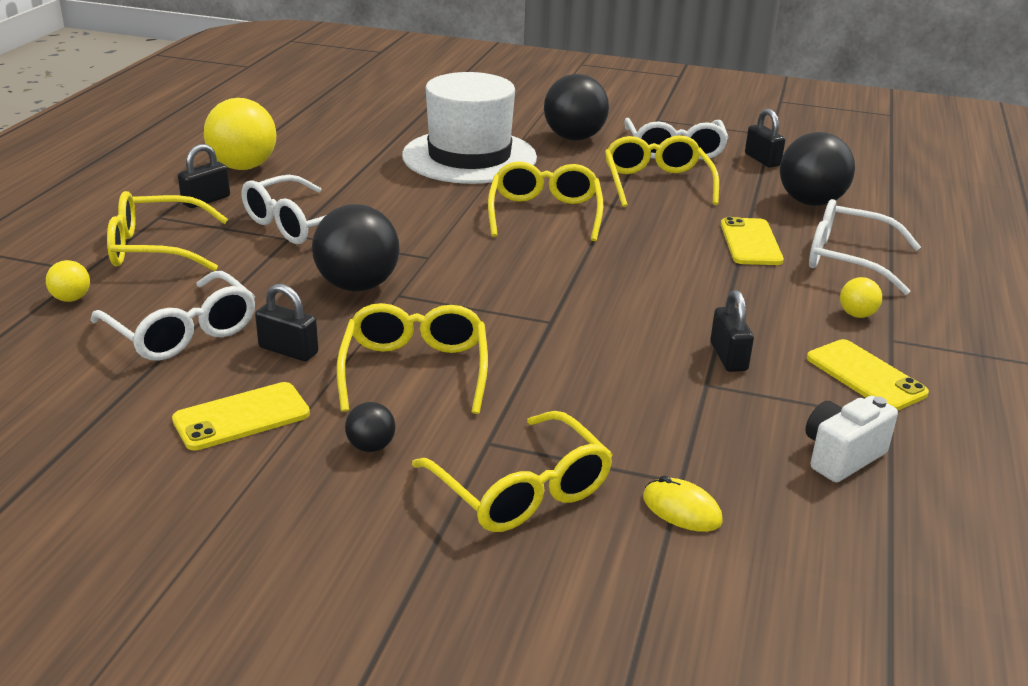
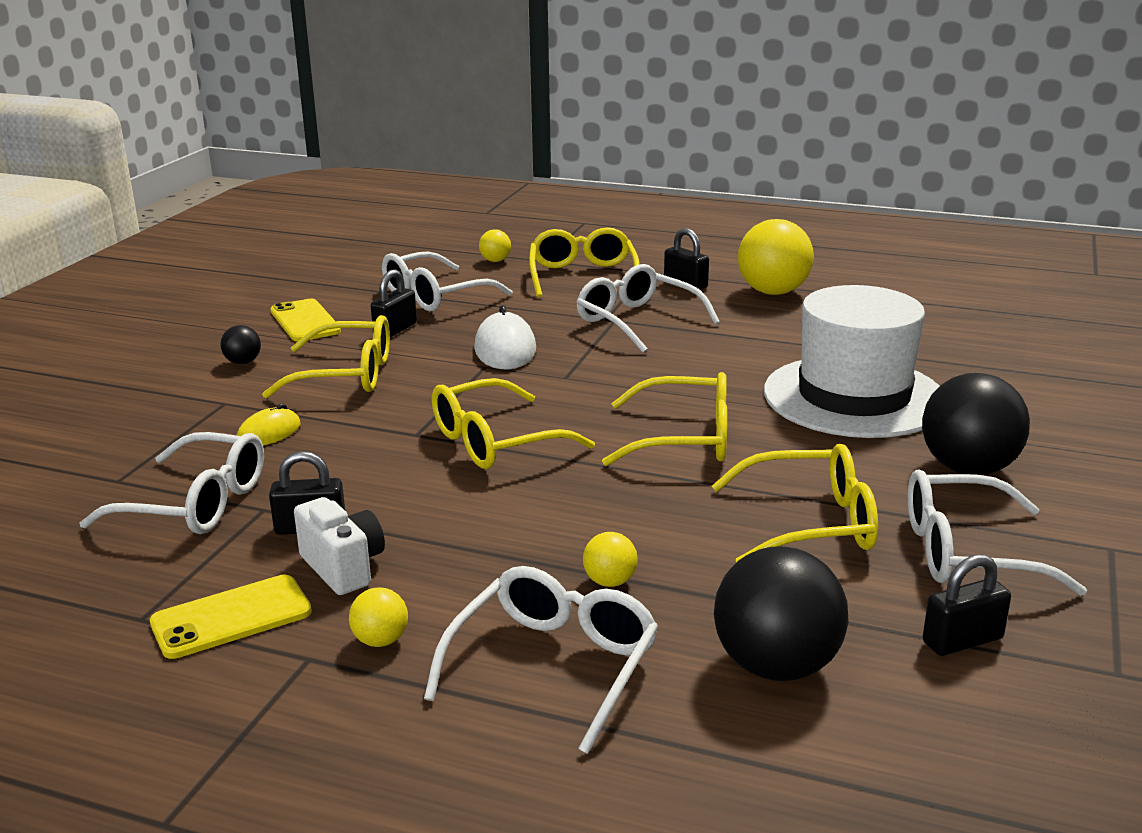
camera: 95 degrees right, 5 degrees down
black ball [312,204,400,291] -> white mouse [474,305,536,369]
yellow glasses [412,411,613,532] -> yellow glasses moved to [432,378,595,469]
yellow mouse [643,475,723,532] -> yellow mouse moved to [237,404,301,446]
yellow phone [721,217,784,265] -> yellow ball [583,532,638,587]
white camera [805,396,898,482] -> white camera moved to [294,497,385,595]
none -> white glasses [80,432,264,534]

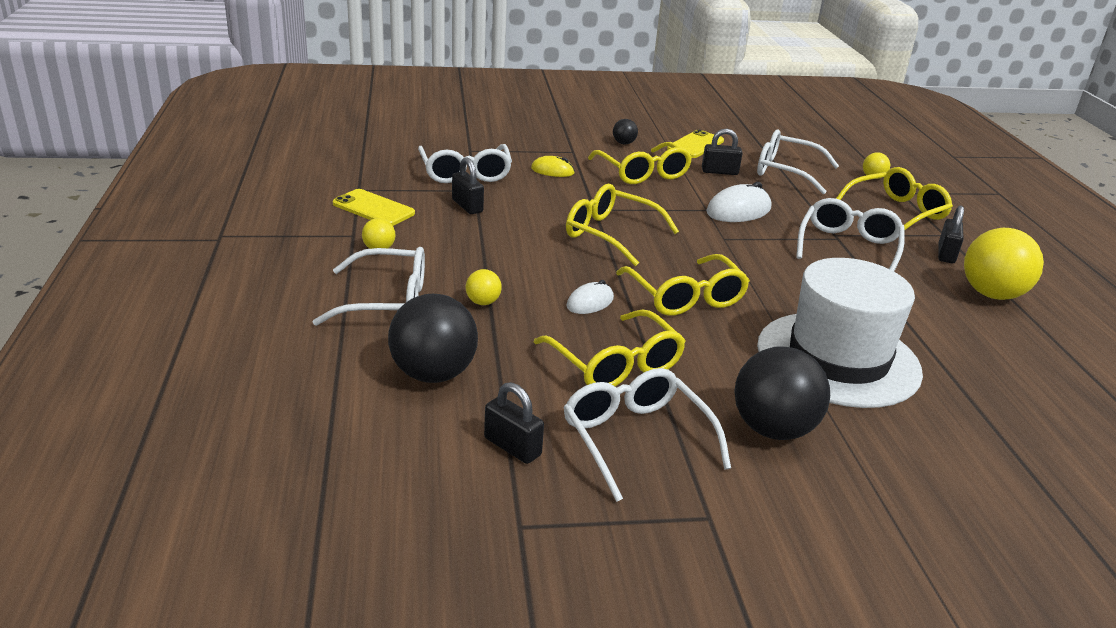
camera: 60 degrees right, 5 degrees up
white camera [294,497,385,595] -> none
none -> white mouse [566,280,614,314]

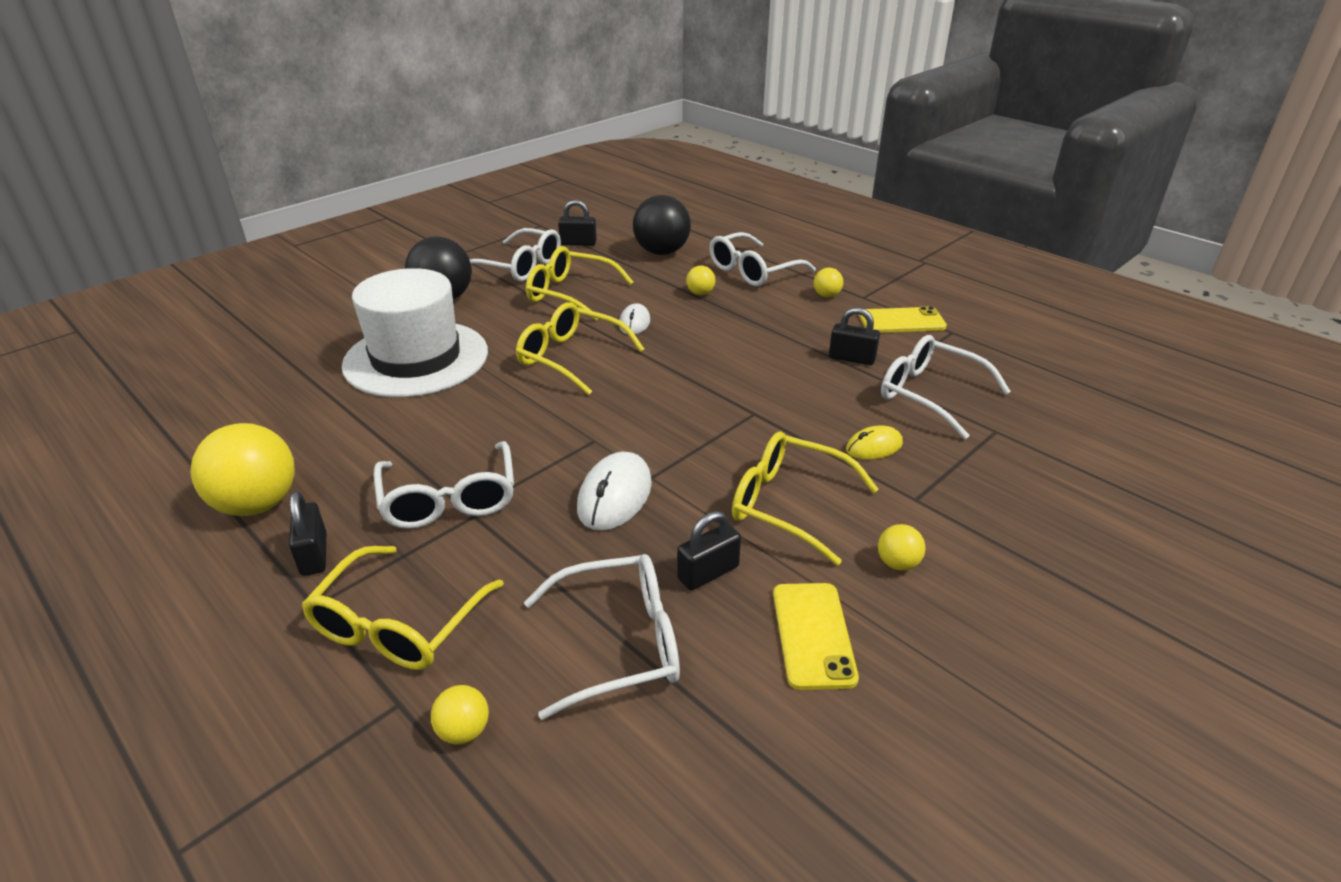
camera: 145 degrees right, 5 degrees up
yellow glasses [566,184,679,266] -> none
black ball [613,119,638,144] -> yellow ball [878,524,926,571]

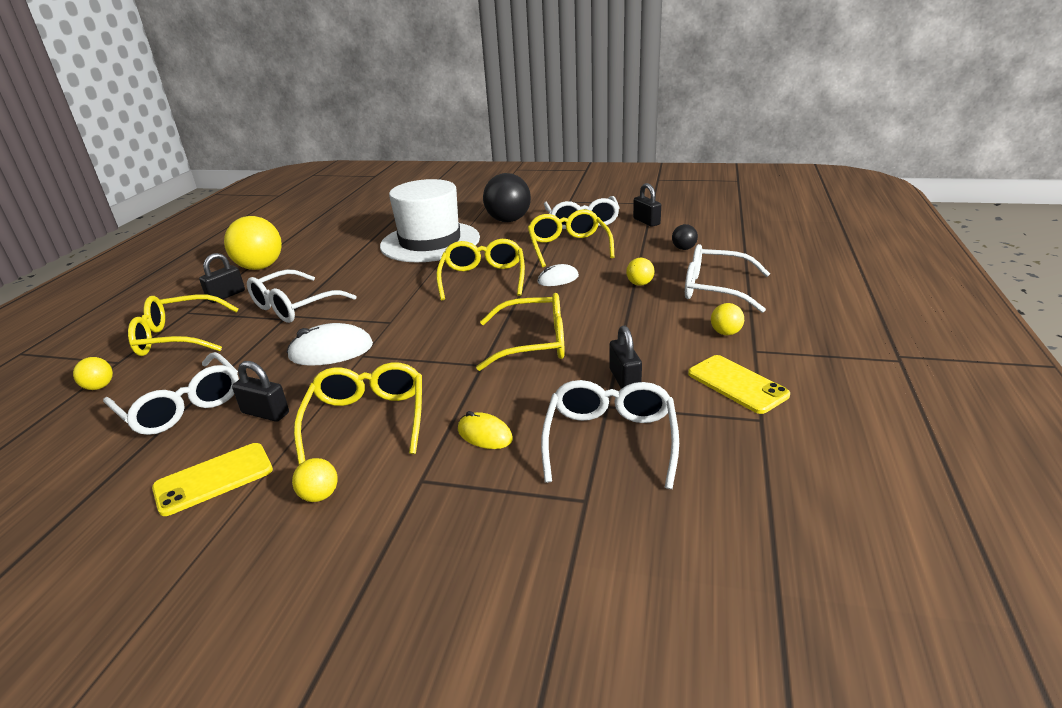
camera: 60 degrees right, 5 degrees down
black ball [633,195,691,255] -> black ball [672,224,698,250], size x0.46
none -> yellow glasses [476,293,565,371]

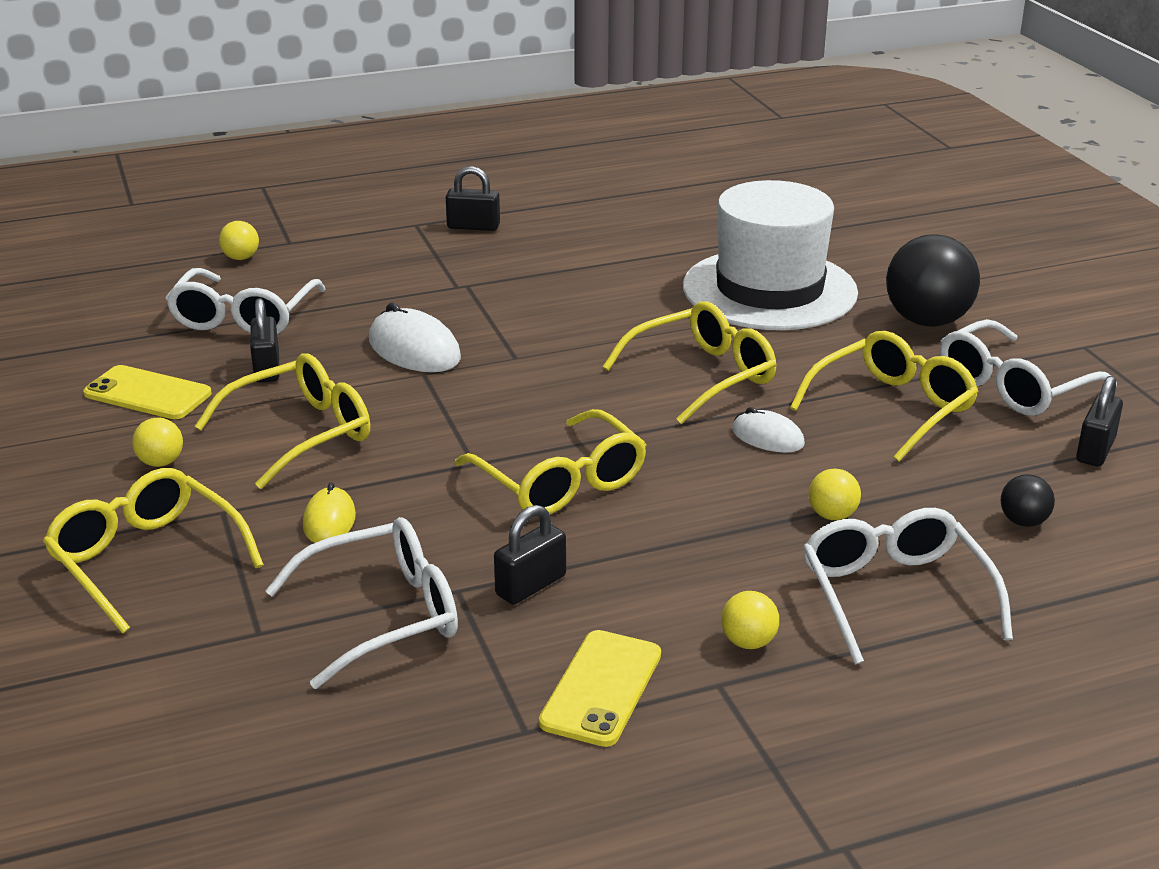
camera: 55 degrees right, 0 degrees up
yellow glasses [128,294,239,356] -> yellow glasses moved to [43,468,264,633]
yellow ball [224,216,282,270] -> none
white glasses [247,269,356,323] -> none

